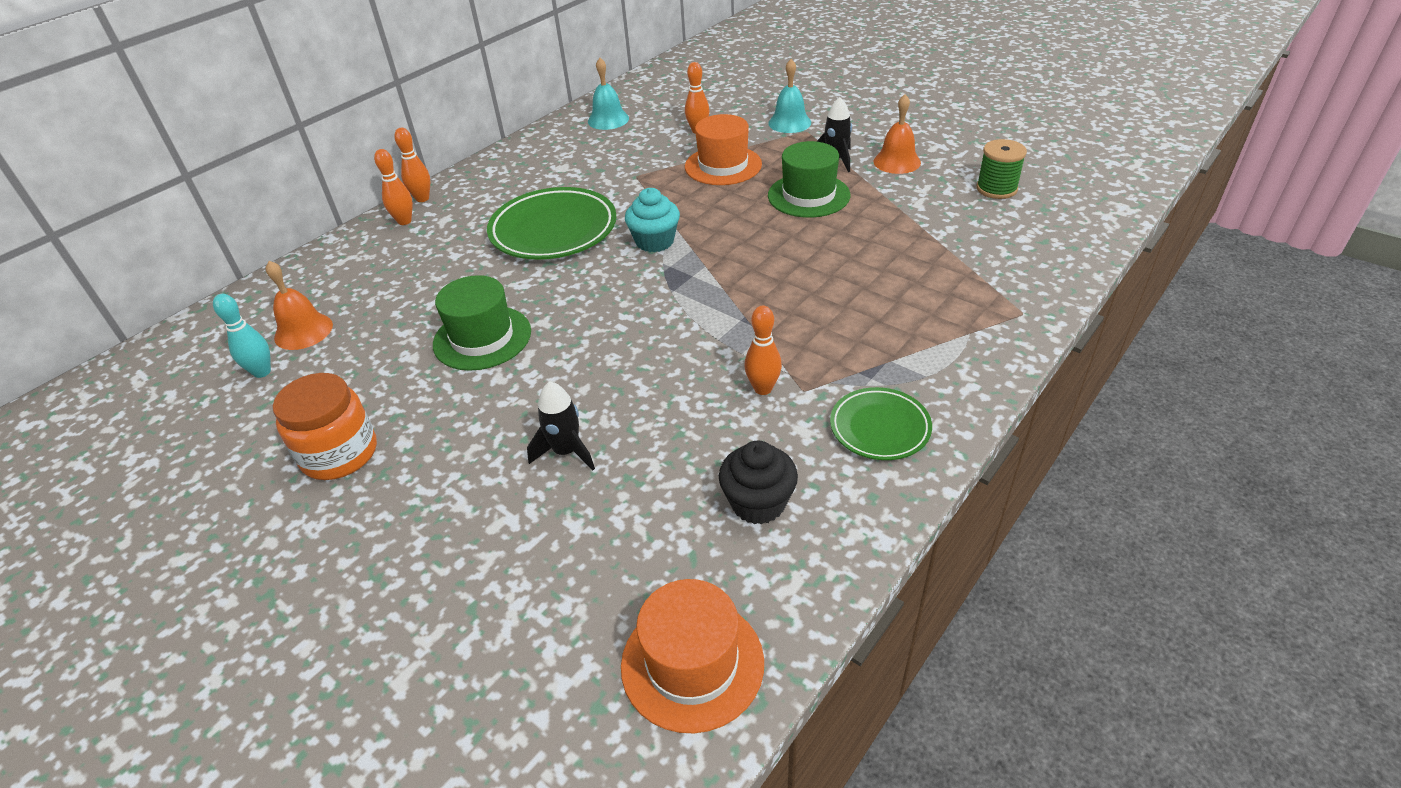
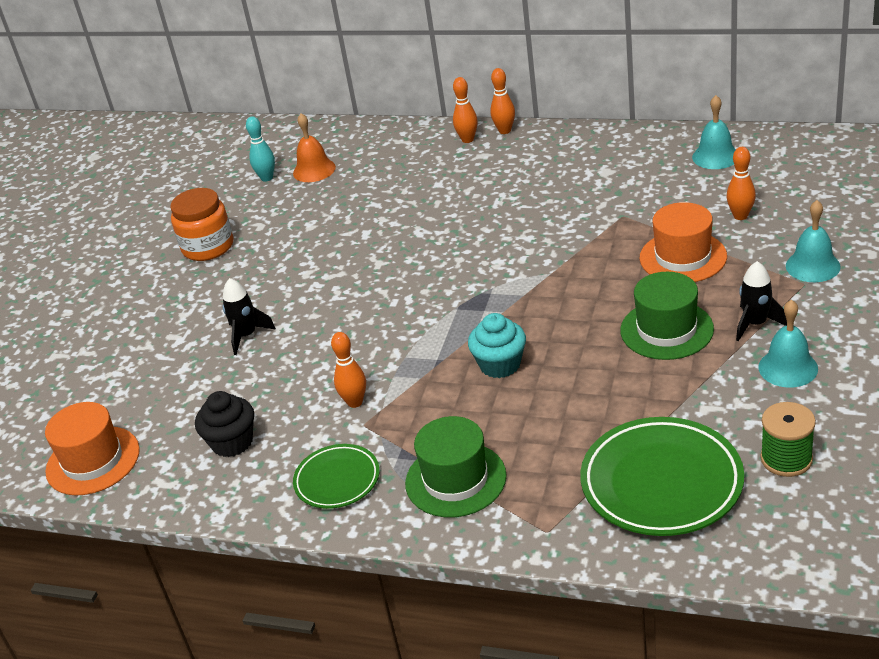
camera: 70 degrees right, 5 degrees down
green hat [433,275,531,371] -> green hat moved to [405,416,507,517]
green plate [487,187,617,259] -> green plate moved to [580,417,744,536]
turquoise cupcake [625,188,680,252] -> turquoise cupcake moved to [468,313,526,378]
orange bell [873,94,921,174] -> turquoise bell [758,300,818,387]

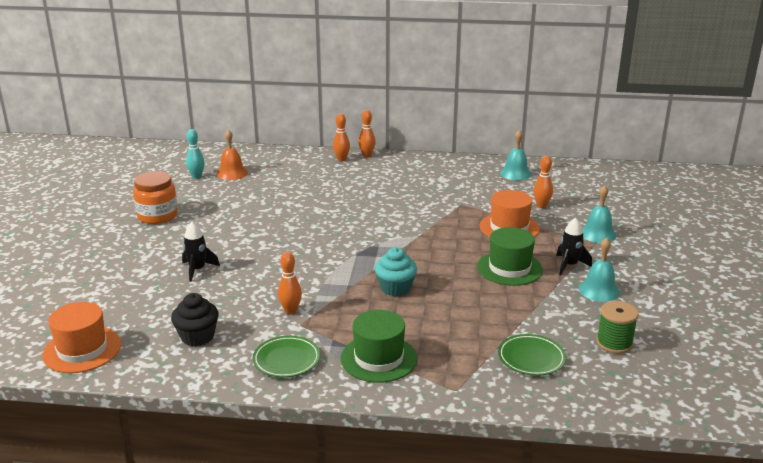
camera: 15 degrees left, 10 degrees down
green plate [580,417,744,536] -> green plate [498,334,566,376], size x0.57

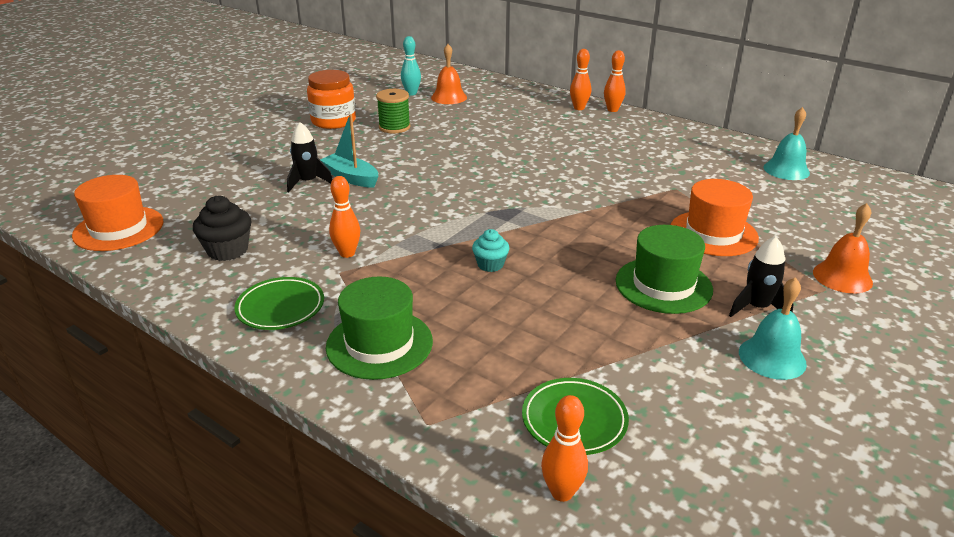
camera: 30 degrees right, 5 degrees up
turquoise cupcake [375,247,417,296] -> turquoise cupcake [472,229,510,272], size x0.65
orange bowling pin [533,156,553,208] -> orange bowling pin moved to [541,395,588,502]
turquoise bell [582,185,616,243] -> orange bell [813,203,873,294]
green spool [596,301,639,354] -> green spool moved to [376,89,410,134]
none -> turquoise boat [320,114,378,188]

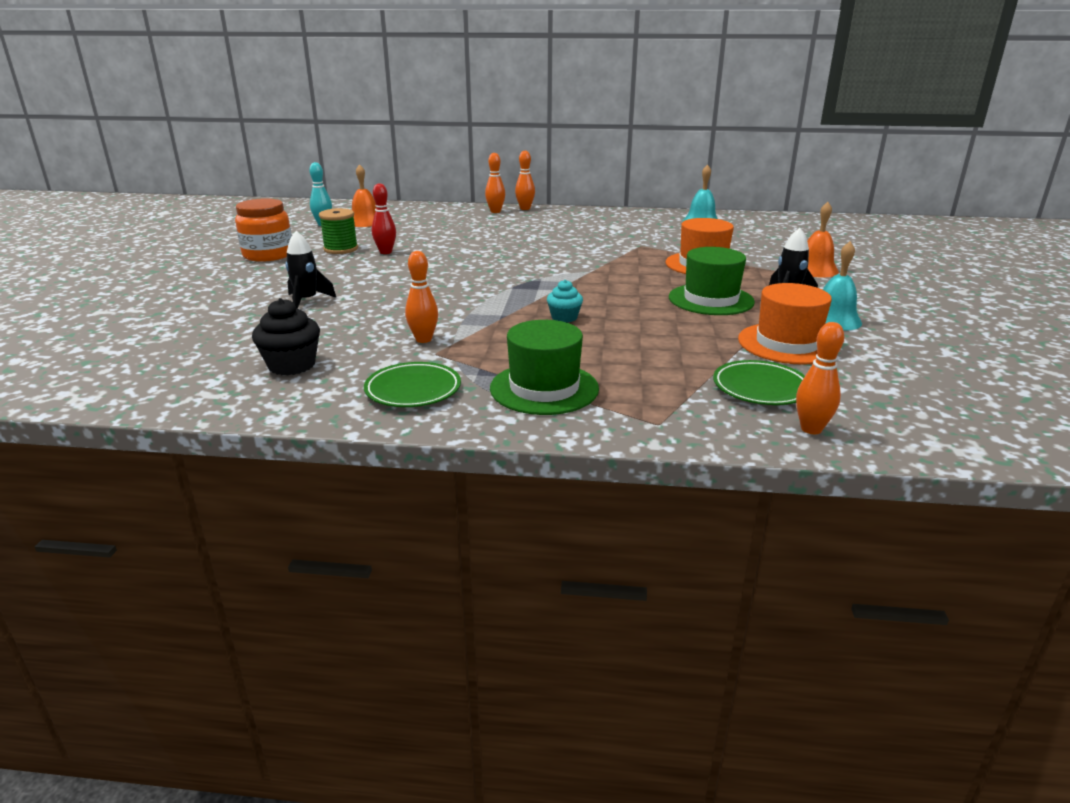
camera: 30 degrees left, 5 degrees down
orange hat [72,175,163,251] -> orange hat moved to [738,283,832,365]
turquoise boat [320,114,378,188] -> none
none -> red bowling pin [372,183,396,254]

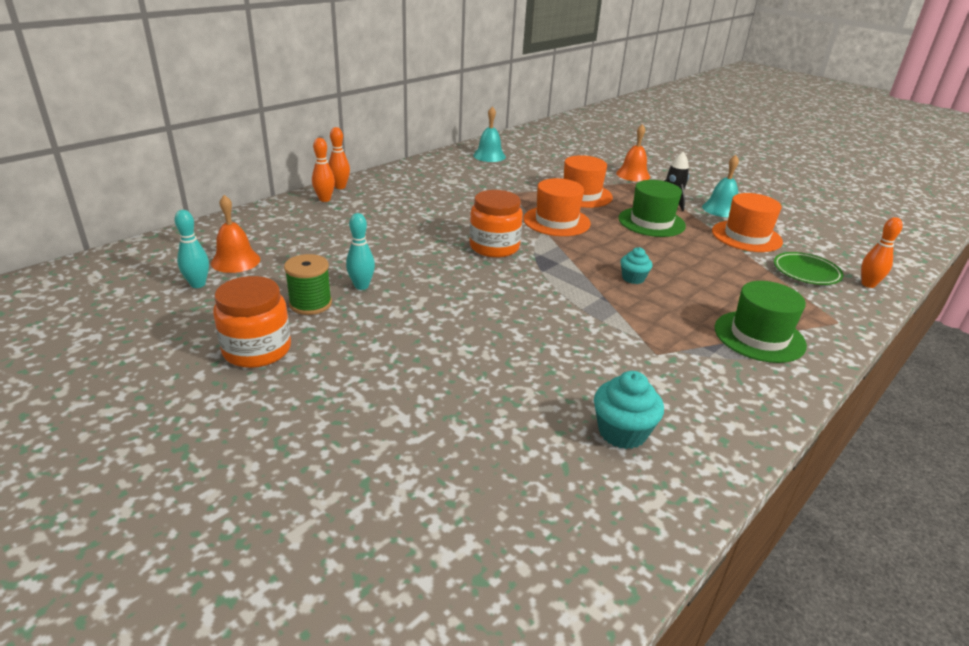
camera: 55 degrees left, 5 degrees up
black cupcake [252,298,320,375] -> turquoise cupcake [594,371,664,449]
black rocket [285,231,336,309] -> none
green plate [364,362,461,407] -> none
red bowling pin [372,183,396,254] -> turquoise bowling pin [346,213,375,290]
orange bowling pin [405,251,438,343] -> none
none -> orange jar [469,190,523,258]
none -> orange hat [523,178,591,236]

